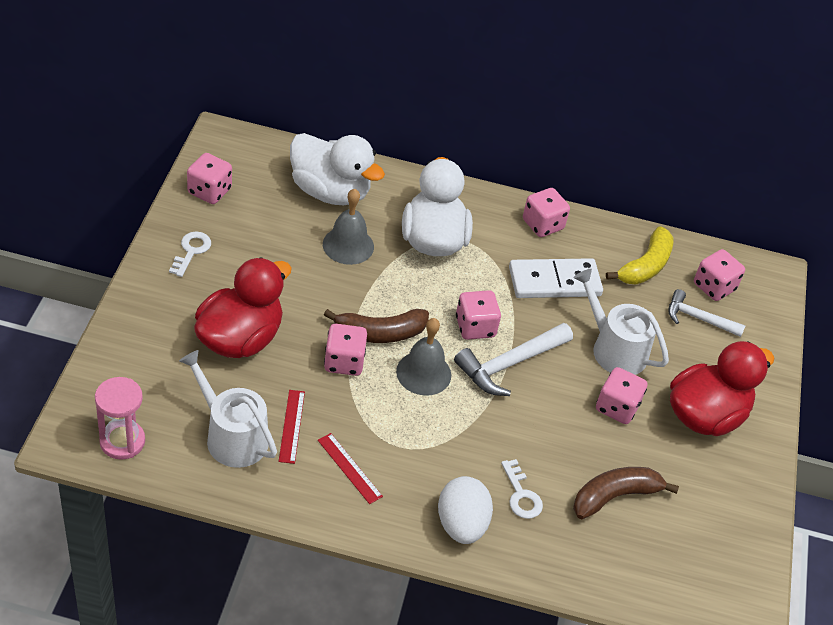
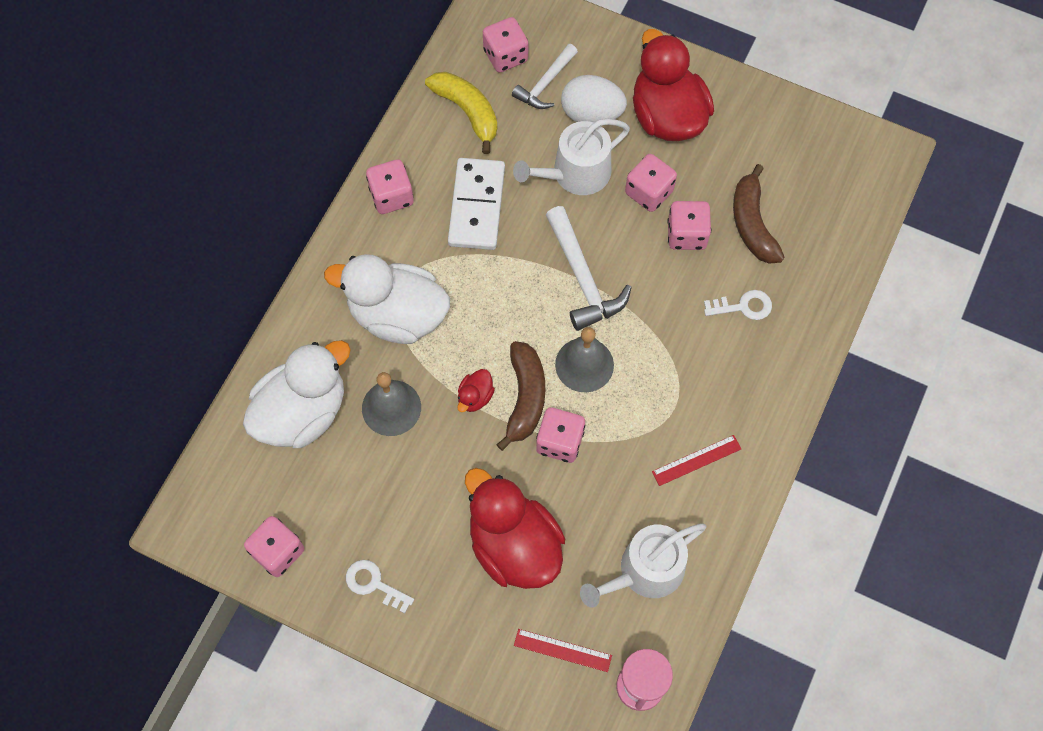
camera: 70 degrees left, 20 degrees up
red ruler [279,390,305,464] -> red ruler moved to [514,629,612,672]
white egg [438,476,493,544] -> white egg moved to [561,75,627,123]
pink dice [456,290,501,340] -> pink dice moved to [667,201,711,250]
none -> red duck [457,369,495,412]

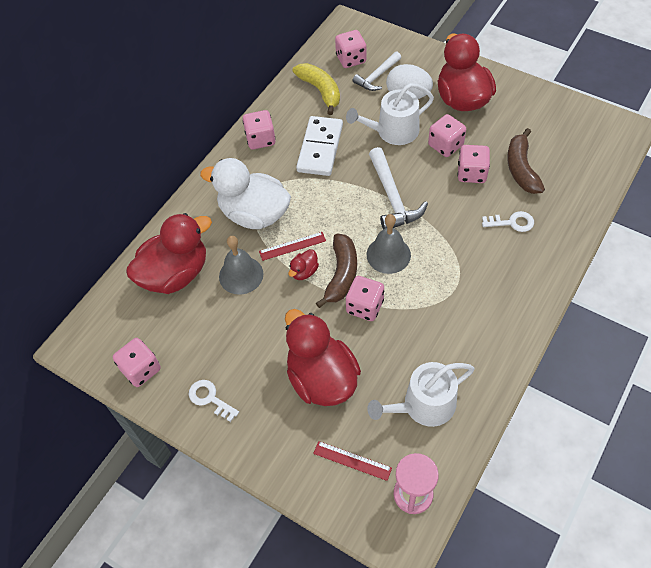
camera: 10 degrees right, 10 degrees down
white duck [243,340,351,448] -> red duck [126,213,212,294]
red ruler [652,435,741,486] -> red ruler moved to [259,232,326,261]

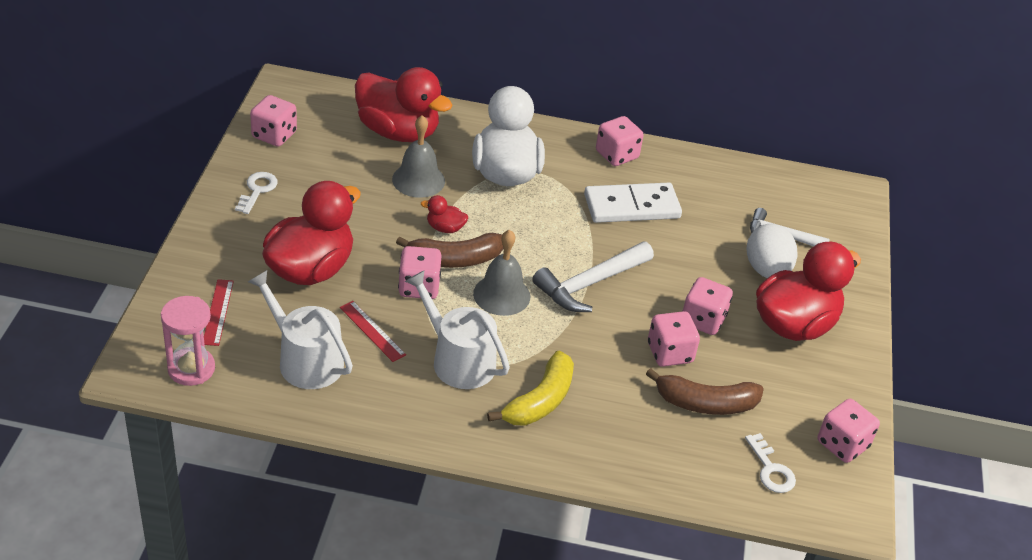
camera: 60 degrees right, 15 degrees down
red ruler [259,232,326,261] -> red ruler moved to [340,301,406,362]
yellow banana [292,63,340,115] -> yellow banana moved to [487,351,574,426]
pink dice [335,30,366,68] -> pink dice moved to [818,399,880,463]
white watering can [346,83,434,145] -> white watering can moved to [405,270,510,389]
white key [482,211,534,232] -> white key moved to [745,433,796,493]
brown banana [507,128,545,194] -> brown banana turned 150 degrees counterclockwise [646,368,764,415]

